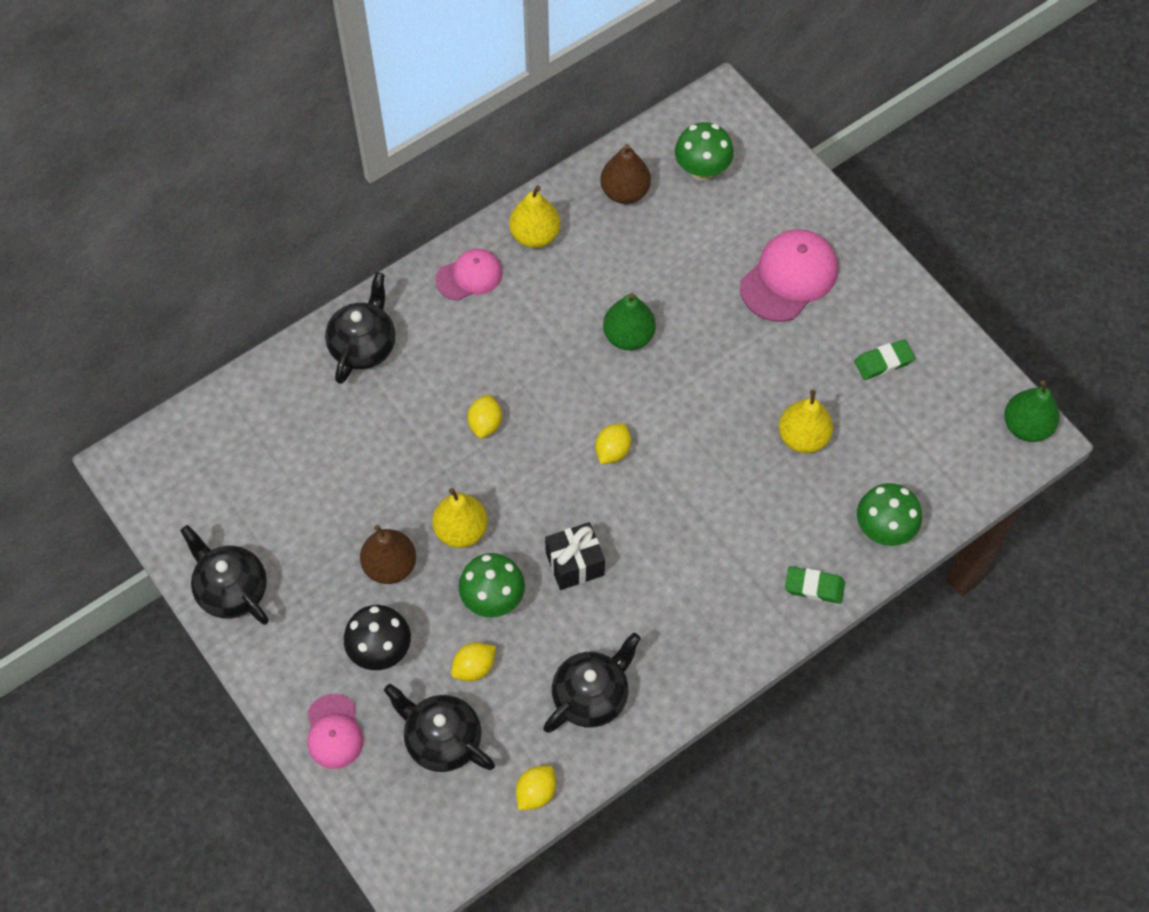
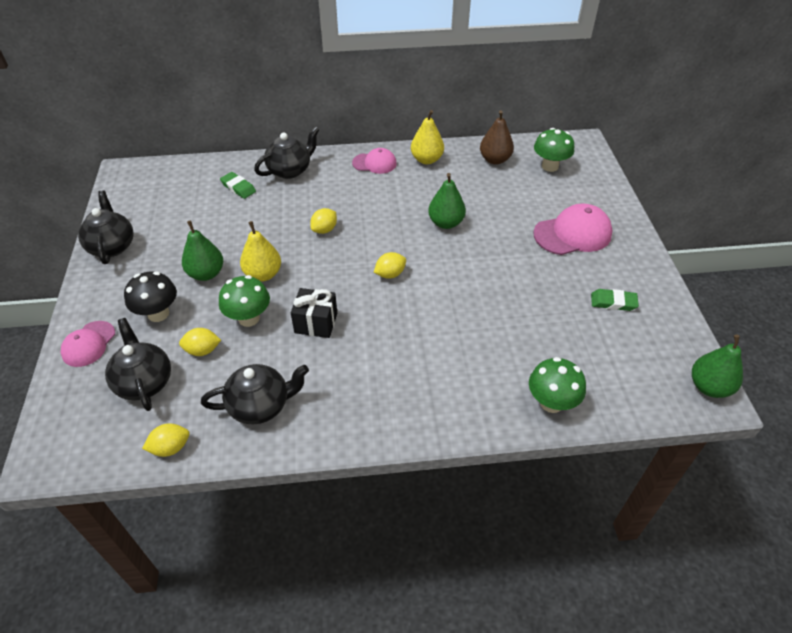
camera: 30 degrees right, 15 degrees down
brown pear [360,525,416,584] -> green pear [182,220,223,281]
yellow pear [779,390,833,453] -> none
green eraser [785,566,845,604] -> green eraser moved to [220,172,256,199]

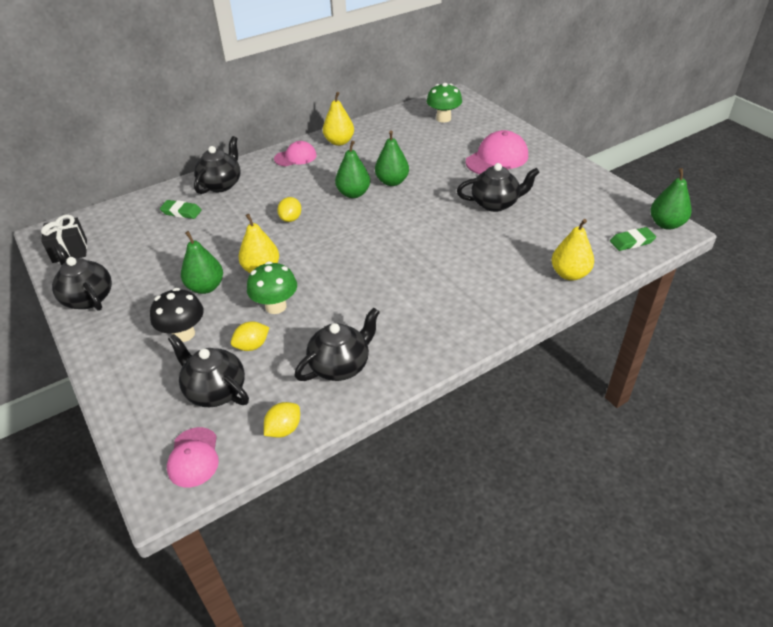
camera: 25 degrees left, 5 degrees down
pink cap [61,321,115,367] -> pink cap moved to [167,427,219,487]
black gift [291,288,337,338] -> black gift moved to [41,215,87,263]
yellow lemon [374,252,406,278] -> none
brown pear [480,110,514,165] -> none
green mushroom [529,357,586,413] -> yellow pear [552,219,594,280]
green eraser [591,289,639,311] -> green eraser moved to [610,227,656,251]
none -> green pear [335,141,370,198]
none -> black teapot [457,163,540,212]

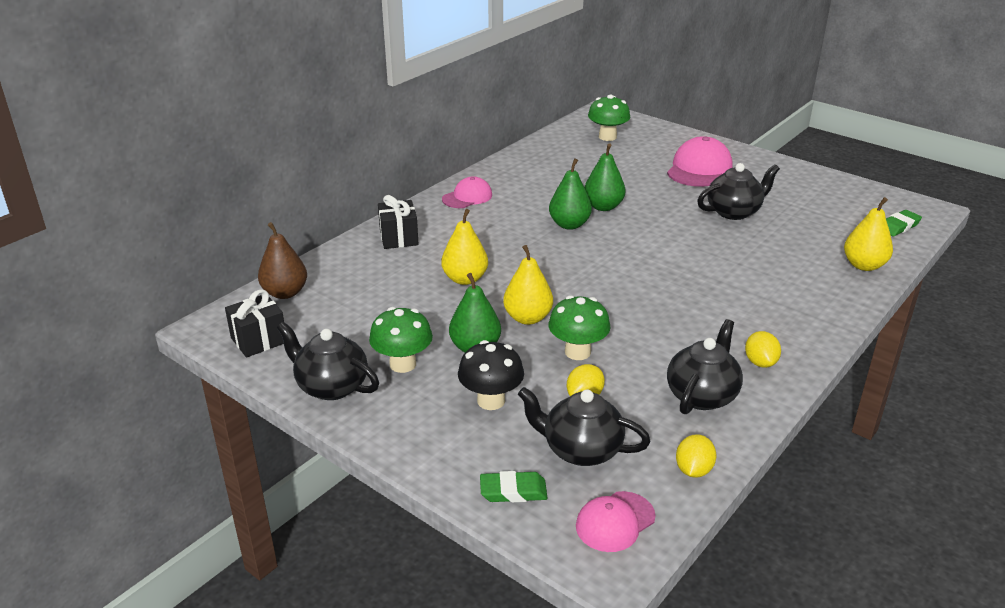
camera: 20 degrees left, 10 degrees down
green eraser [160,200,202,219] -> green eraser moved to [480,471,548,502]
pink cap [167,427,219,487] -> pink cap turned 75 degrees clockwise [576,491,656,552]
black teapot [194,136,240,194] -> black gift [378,195,419,249]
yellow lemon [277,197,301,222] -> yellow lemon moved to [745,331,781,368]
yellow pear [323,92,354,146] -> yellow pear moved to [441,209,488,285]
green pear [650,168,692,230] -> none
none -> brown pear [258,222,307,299]
none -> green mushroom [369,307,433,373]

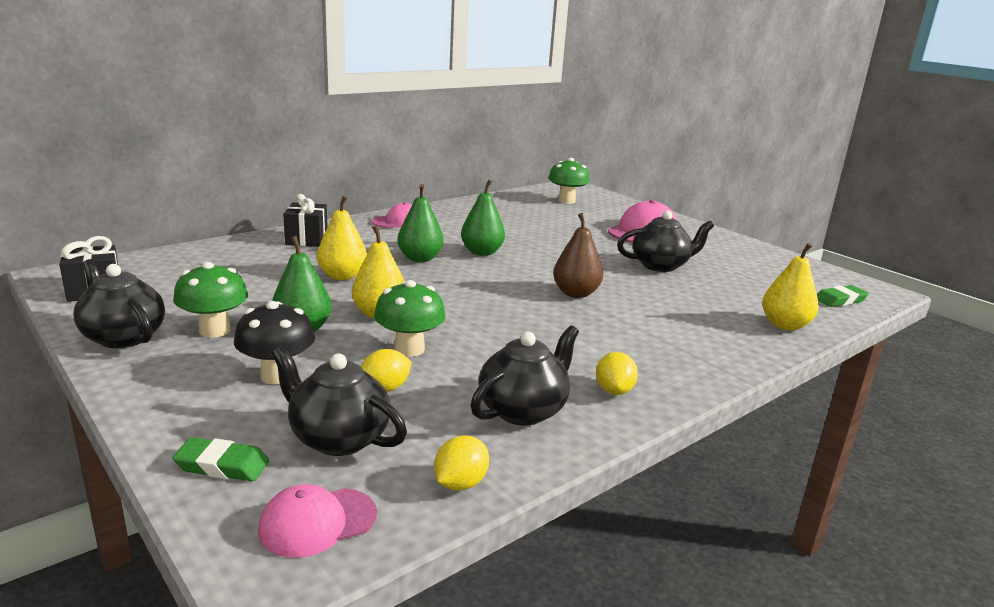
camera: 10 degrees right, 10 degrees down
brown pear [258,222,307,299] -> brown pear moved to [553,213,603,298]
green pear [584,143,625,211] -> green pear moved to [397,184,444,262]

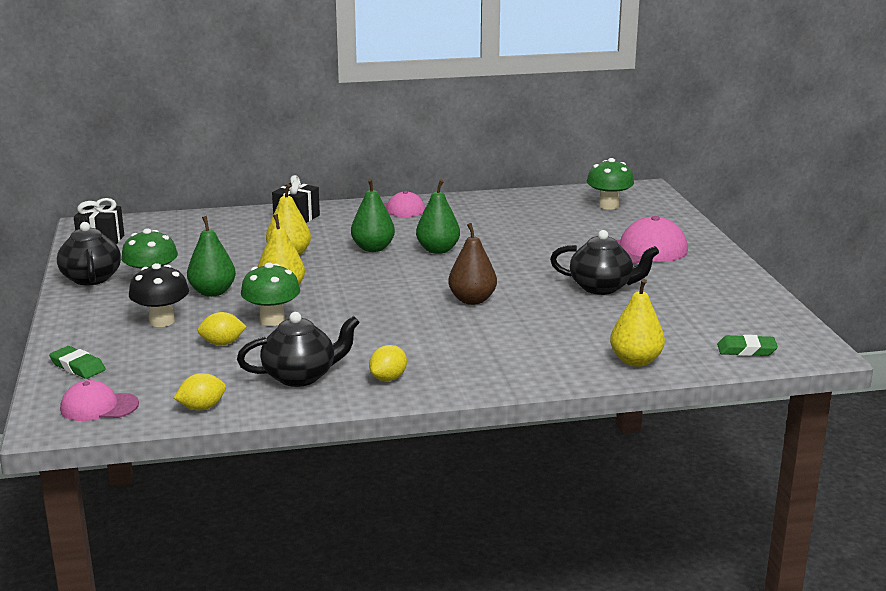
camera: 30 degrees right, 0 degrees up
black teapot [271,347,407,456] -> none

